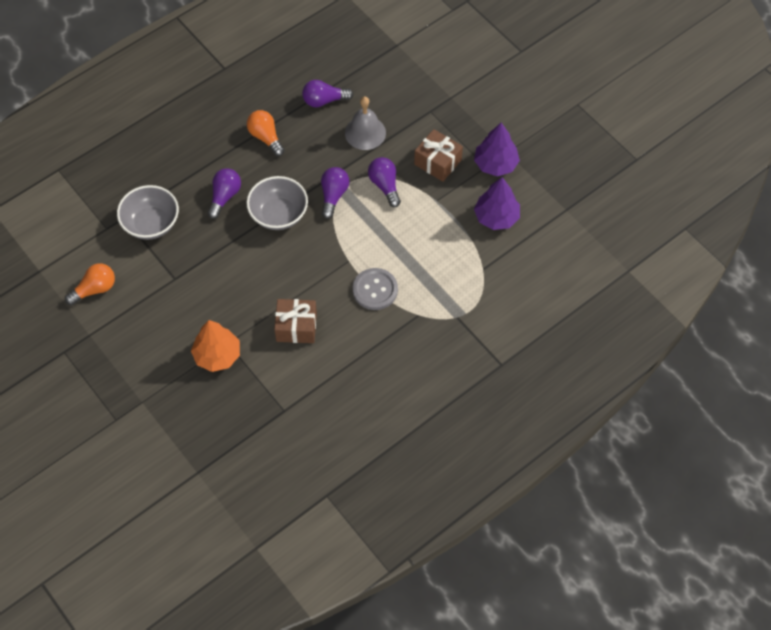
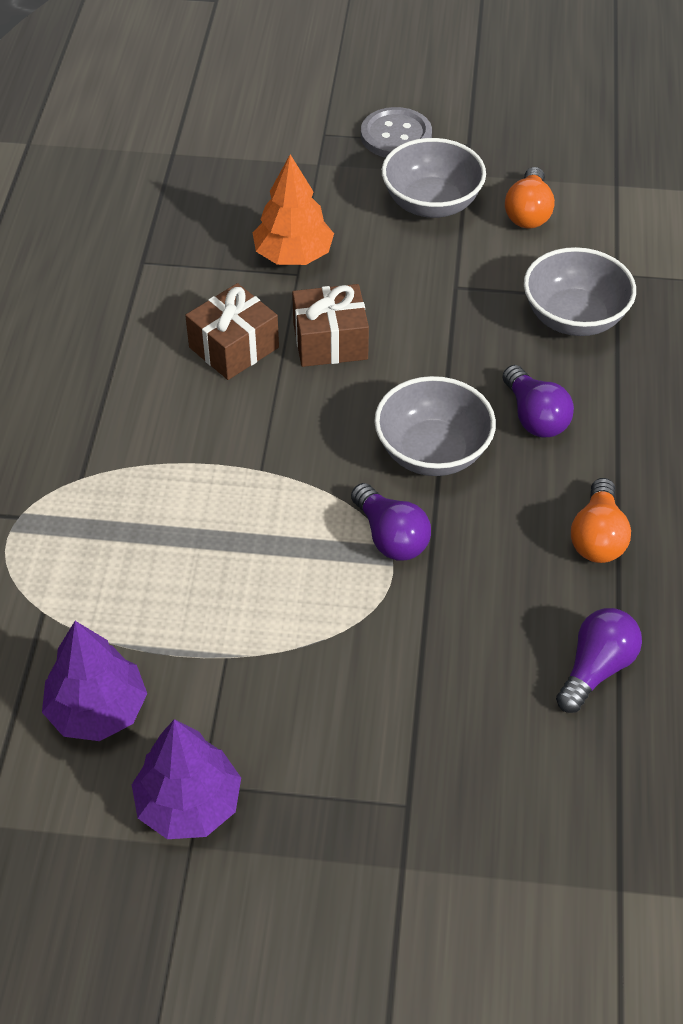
camera: 135 degrees right, 10 degrees down
orange light bulb [247,110,285,156] -> orange light bulb turned 90 degrees clockwise [571,478,631,563]
grey bell [345,96,386,150] -> none
grey button [353,268,398,310] -> grey button moved to [361,107,432,158]
purple light bulb [368,157,401,207] -> none
brown gift [414,129,463,182] -> brown gift moved to [292,284,369,367]
none -> grey bowl [382,138,486,218]

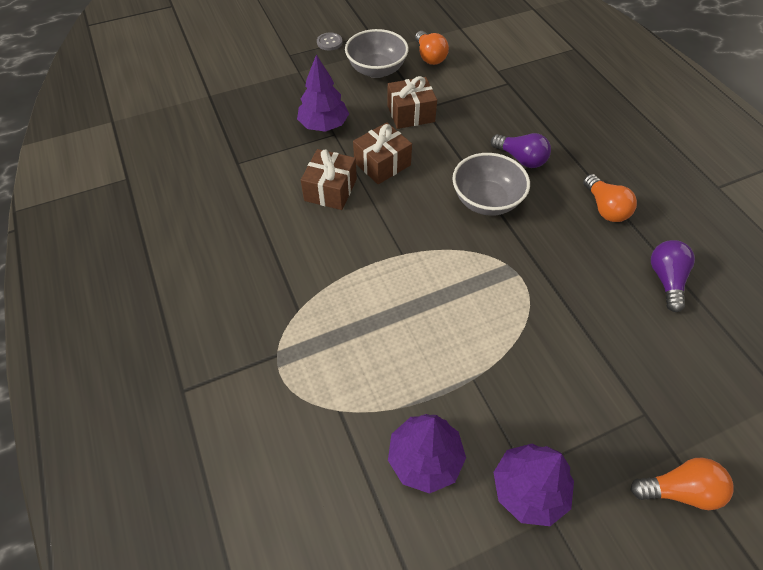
camera: 30 degrees left, 5 degrees up
orange tree [253,154,334,265] -> purple tree [297,55,349,132]
purple light bulb [351,483,431,561] -> none
grey button [361,107,432,158] -> grey button [317,32,342,50], size x0.60
grey bowl [524,247,636,336] -> none
none -> brown gift [387,76,437,129]
none -> orange light bulb [631,458,733,510]

